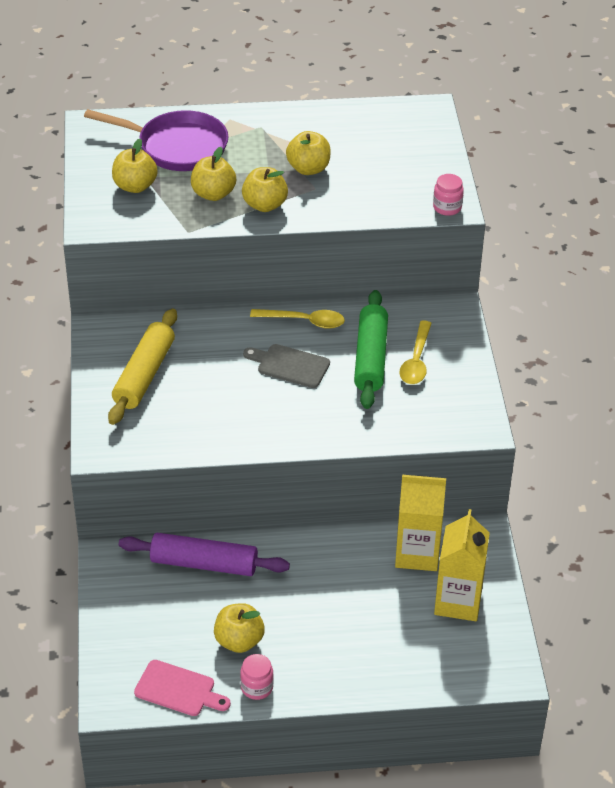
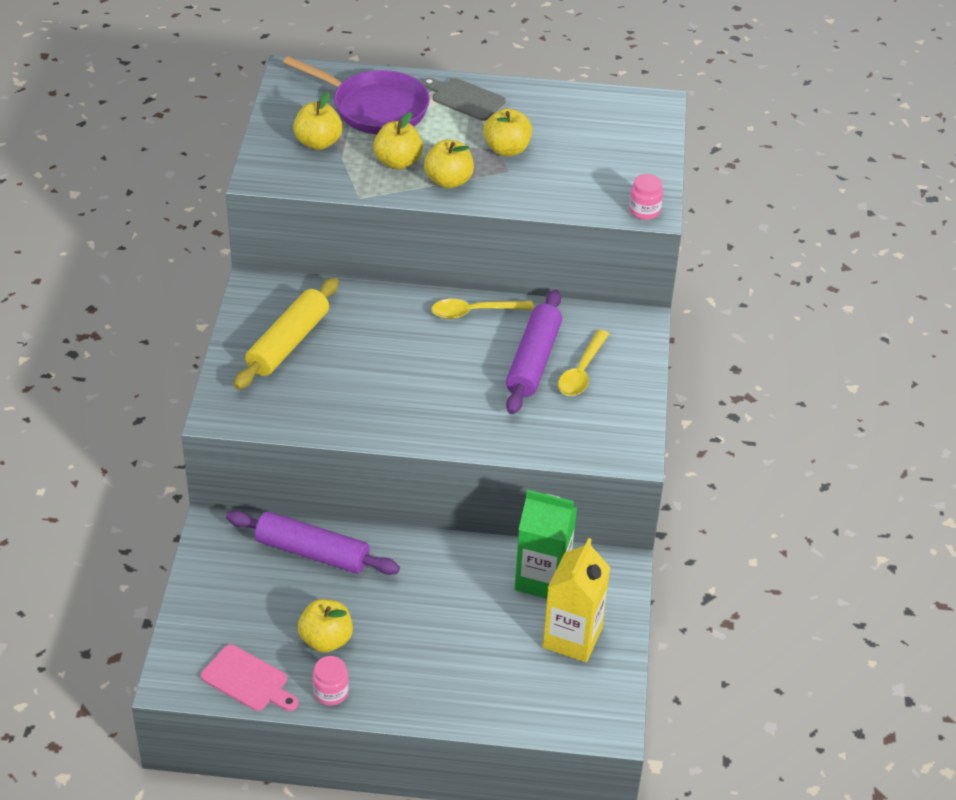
camera: 10 degrees right, 0 degrees up
grey cutting board [243,344,330,388] -> grey cutting board moved to [422,77,505,121]
yellow spoon [250,309,345,329] -> yellow spoon turned 150 degrees clockwise [431,299,534,319]
green rolling pin [354,290,388,409] -> purple rolling pin [506,289,562,414]
yellow carton [395,475,446,571] -> green carton [515,490,577,599]

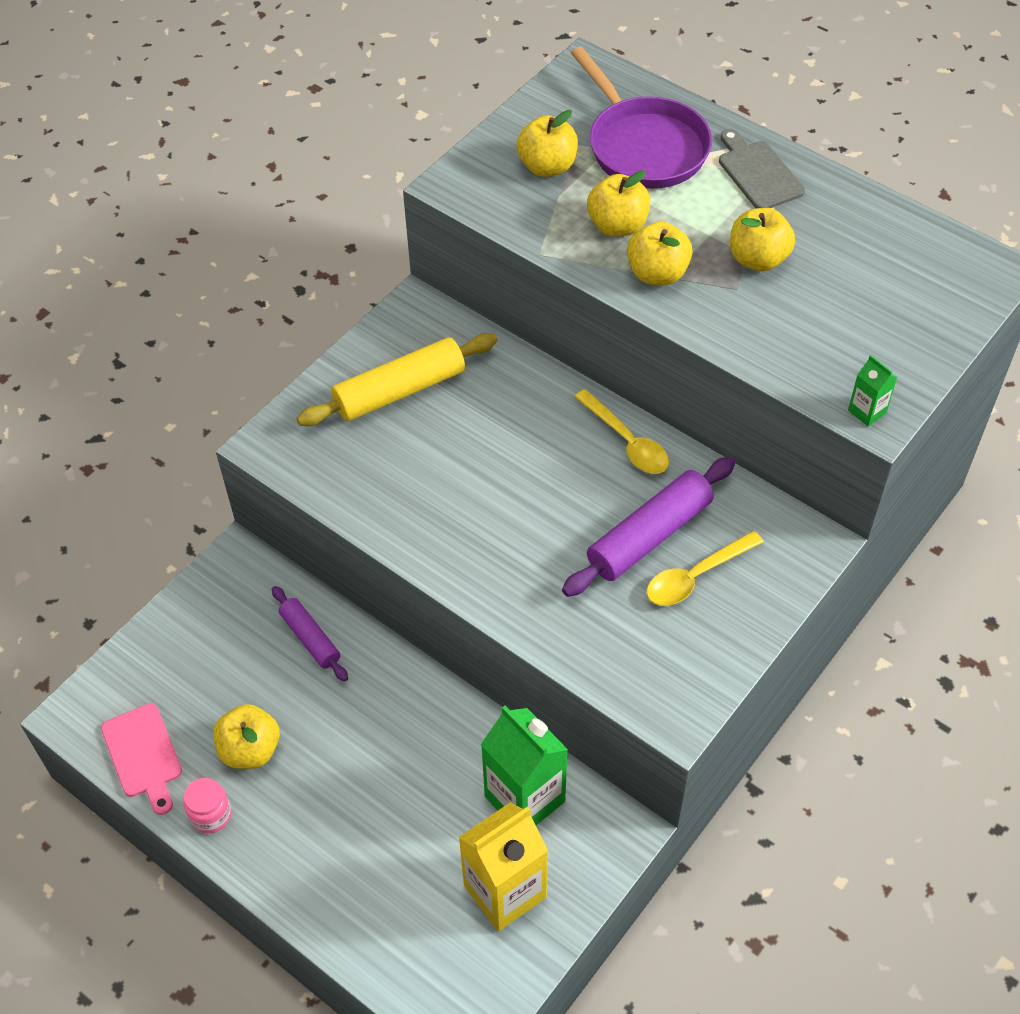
camera: 35 degrees right, 10 degrees up
purple rolling pin [226,511,400,575] -> purple rolling pin [272,586,348,682], size x0.60
yellow spoon [431,299,534,319] -> yellow spoon turned 150 degrees counterclockwise [574,389,669,474]
pink jar [629,174,663,220] -> green carton [848,355,898,426]

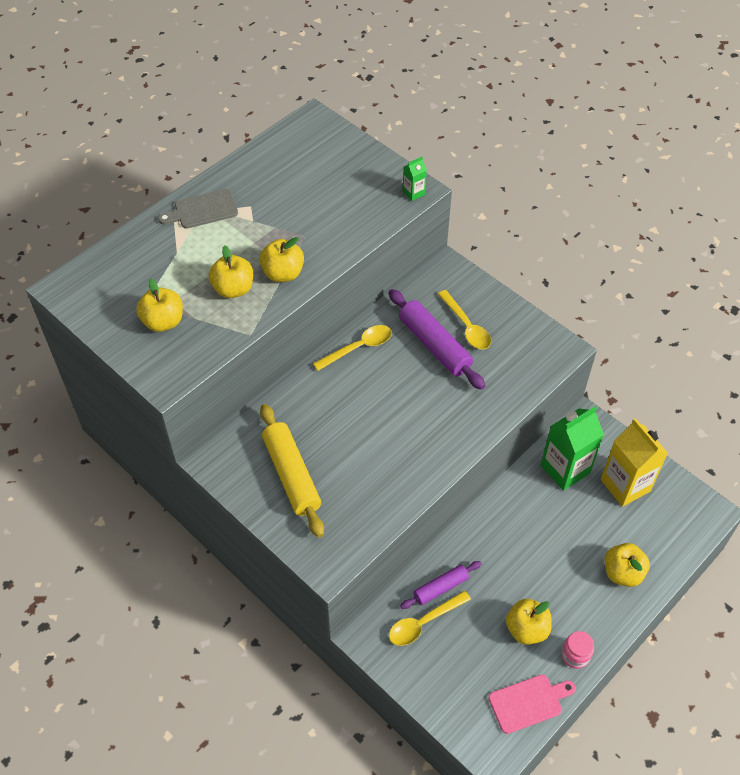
camera: 85 degrees left, 0 degrees up
purple pan [571,47,712,189] -> none
yellow apple [730,208,795,271] -> yellow apple moved to [605,543,650,587]
none -> yellow spoon [389,591,471,646]

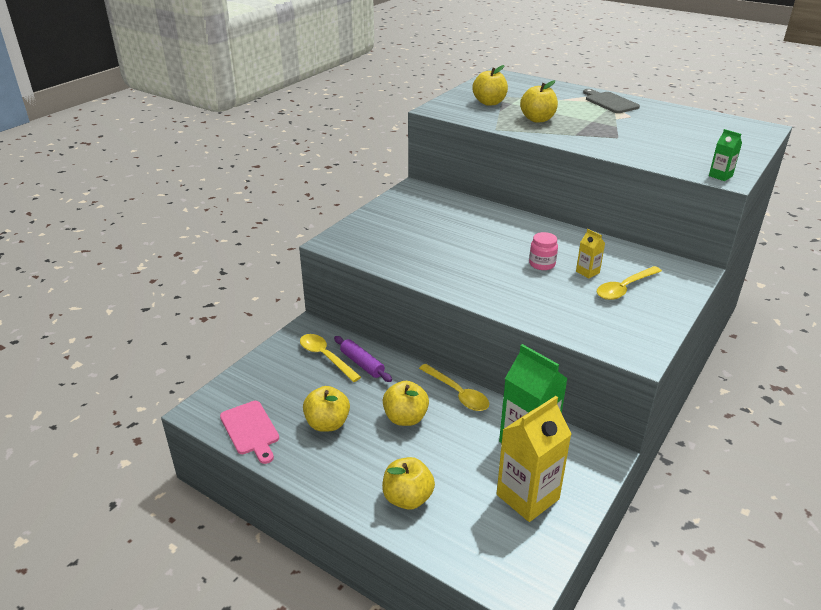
camera: 80 degrees right, 20 degrees down
yellow apple [260,237,304,282] -> yellow apple moved to [383,381,429,426]
yellow rolling pin [260,404,324,538] -> none
yellow spoon [313,325,392,371] -> yellow spoon moved to [419,364,489,411]
purple rolling pin [389,289,485,390] -> yellow carton [576,229,605,278]
pink jar [561,631,594,669] -> pink jar moved to [529,232,558,270]

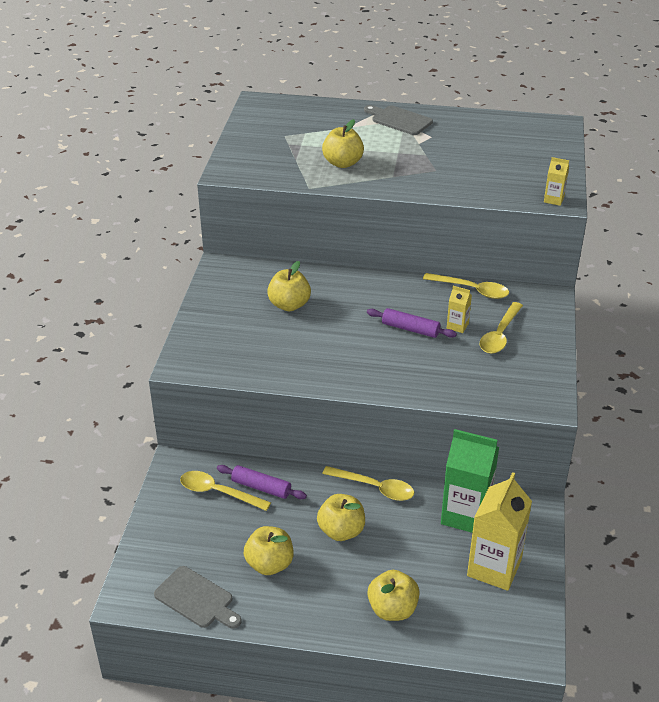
camera: 25 degrees left, 5 degrees up
pink cutting board [220,401,279,464] -> grey cutting board [154,566,242,629]
yellow apple [472,65,508,106] -> yellow apple moved to [267,261,311,311]
pink jar [529,232,558,270] -> purple rolling pin [367,308,457,338]
green carton [709,129,742,181] -> yellow carton [544,157,569,206]
none -> yellow spoon [423,273,509,299]

